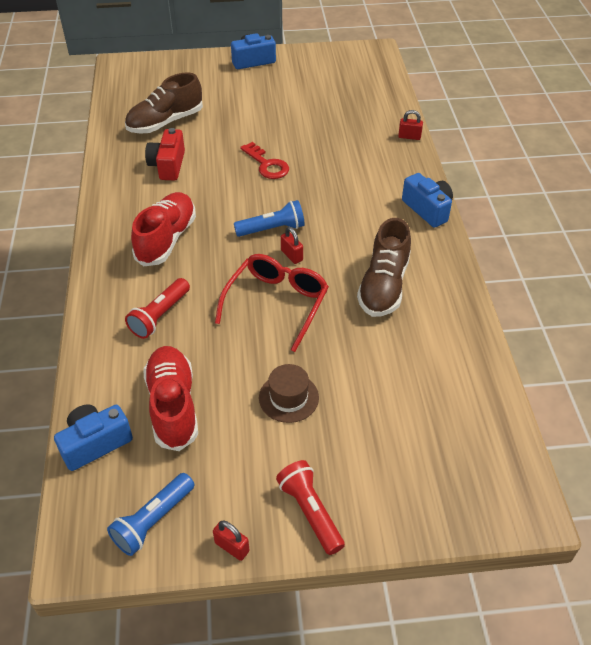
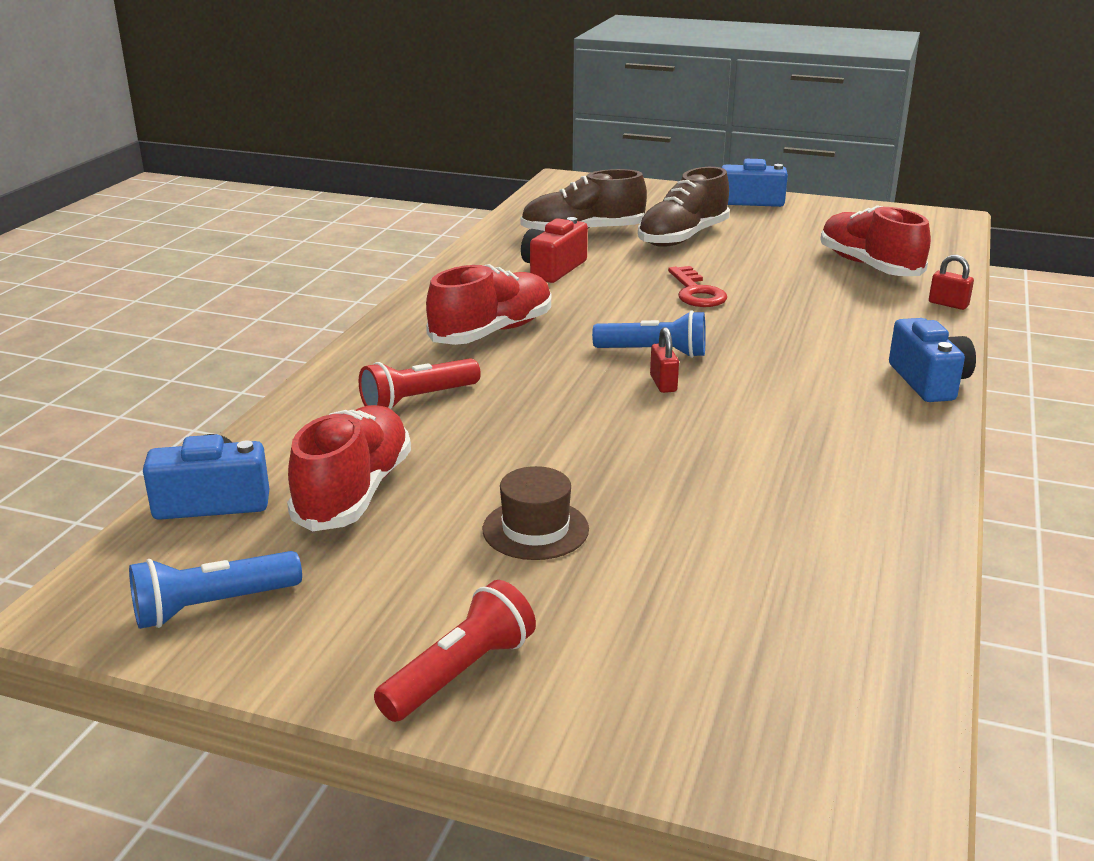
camera: 25 degrees right, 20 degrees down
red padlock [213,520,250,561] -> none
red glasses [215,254,329,352] -> none
red flashlight [276,460,345,555] -> red flashlight turned 45 degrees clockwise [374,580,536,722]
brown shoe [357,218,411,317] -> brown shoe moved to [638,167,730,247]
none -> red shoe [820,205,931,276]

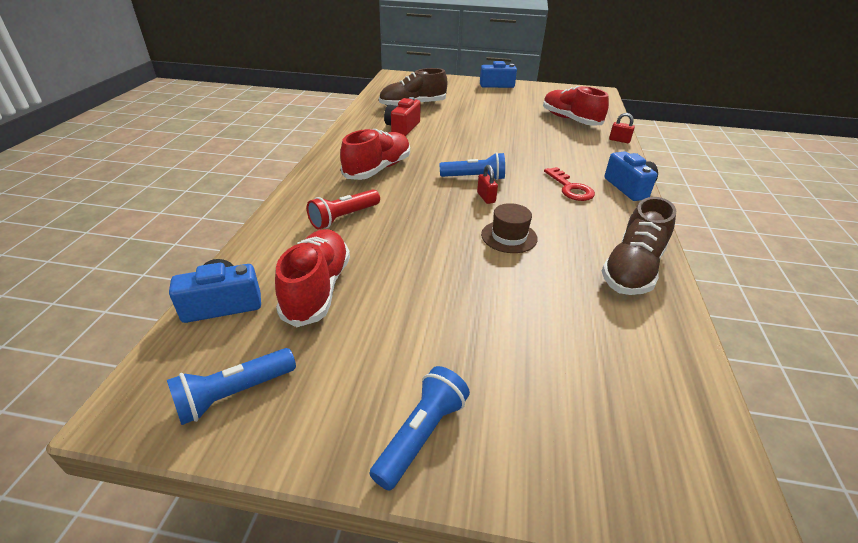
camera: 10 degrees left, 10 degrees up
red flashlight [374,580,536,722] -> blue flashlight [370,366,470,490]
brown hat [482,466,589,560] -> brown hat moved to [481,203,538,253]
brown shoe [638,167,730,247] -> brown shoe moved to [602,197,676,295]
red key [668,266,727,307] -> red key moved to [544,167,595,201]

